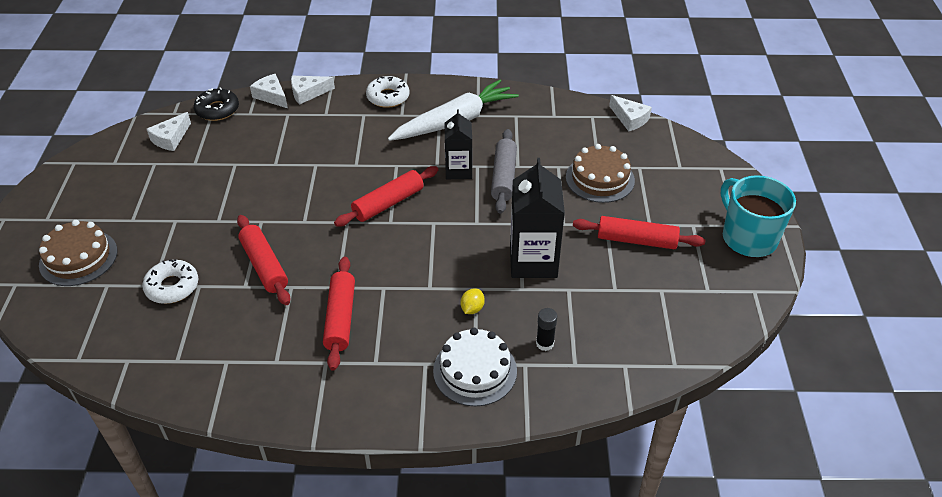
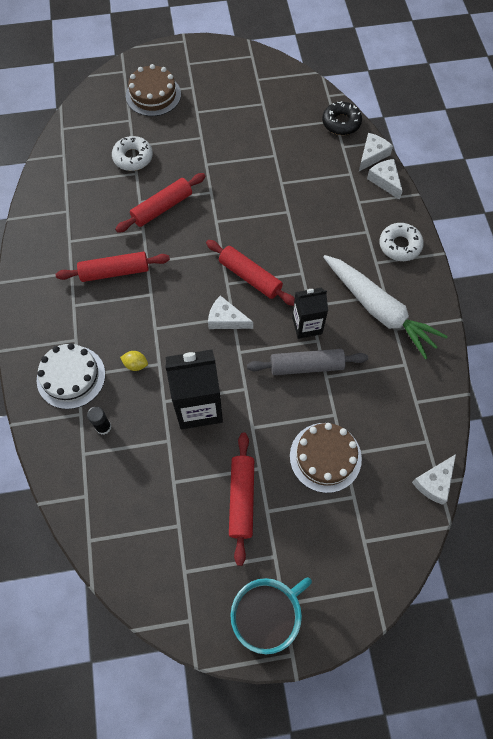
camera: 80 degrees right, 20 degrees up
white cheese [147,112,191,151] -> white cheese moved to [208,295,253,329]

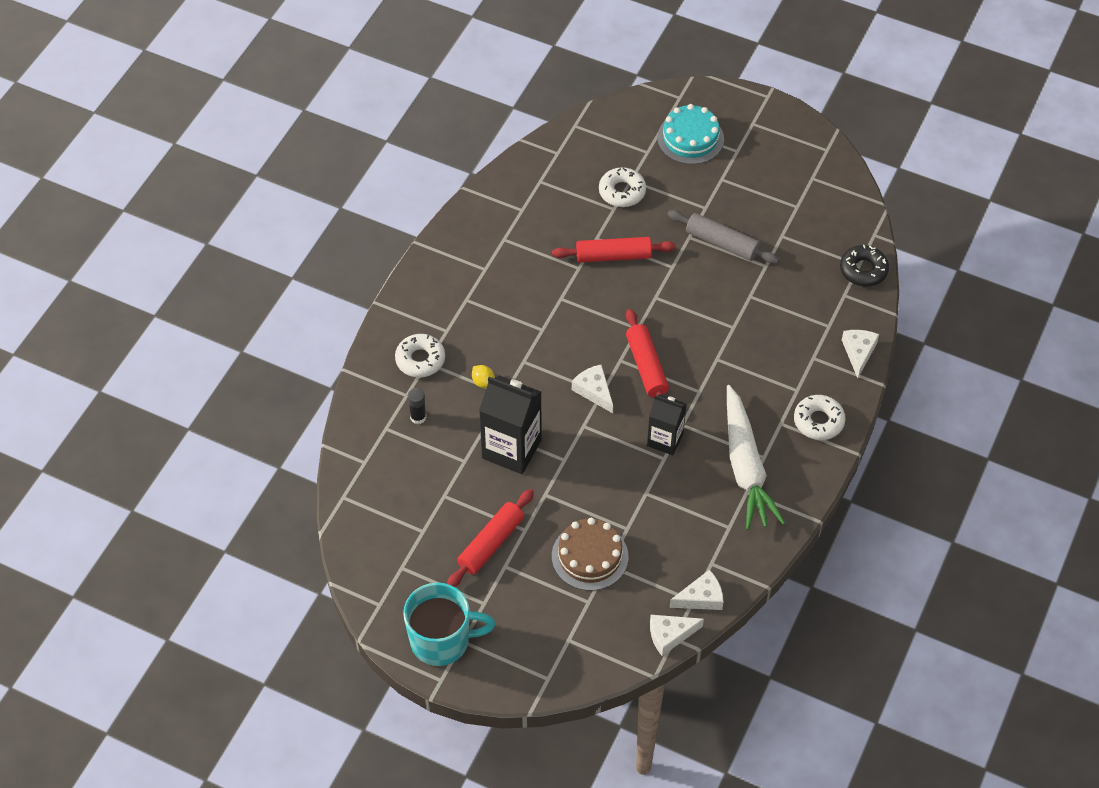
camera: 35 degrees right, 10 degrees down
white cake [37,343,105,409] -> white donut [395,334,445,378]
red rolling pin [56,252,170,282] -> none
brown cake [126,64,181,116] -> turquoise cake [657,104,724,164]
grey rolling pin [247,349,368,375] -> grey rolling pin moved to [667,210,779,264]
white cheese [359,133,393,171] -> white cheese moved to [670,569,723,610]

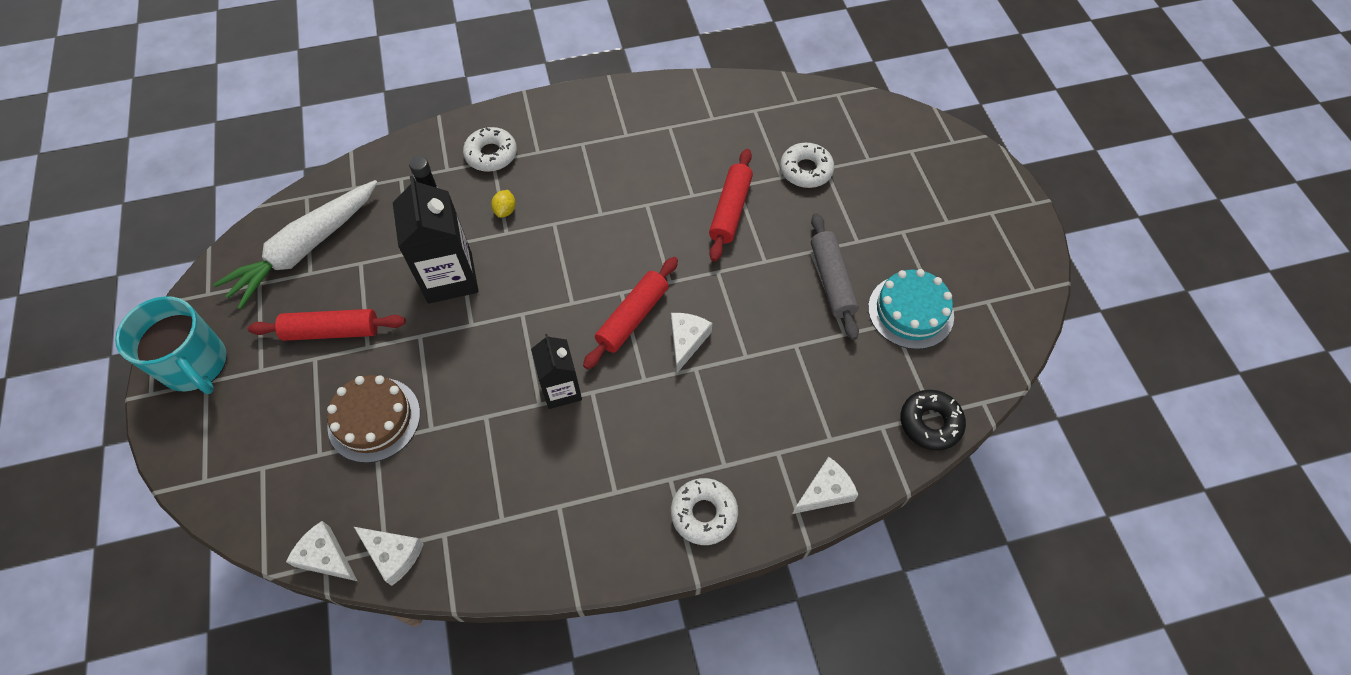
camera: 50 degrees right, 5 degrees up
red rolling pin [552,237,676,263] -> red rolling pin turned 60 degrees clockwise [709,149,753,262]
white cheese [572,364,613,413] -> white cheese moved to [671,313,712,374]
turquoise cake [657,104,724,164] -> turquoise cake moved to [868,269,954,349]
white carrot [727,385,785,530] -> white carrot moved to [213,180,378,309]

